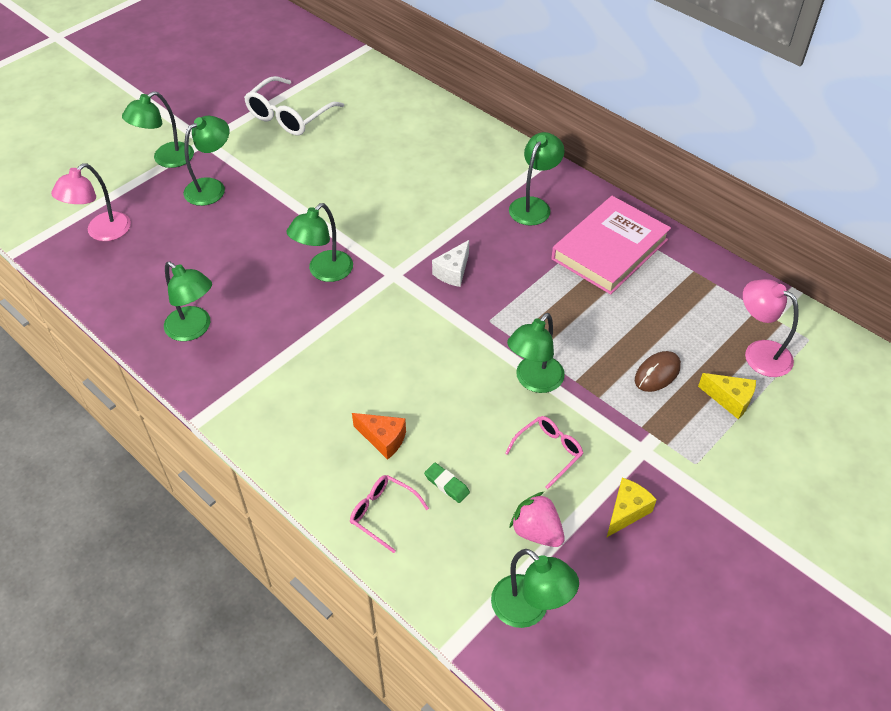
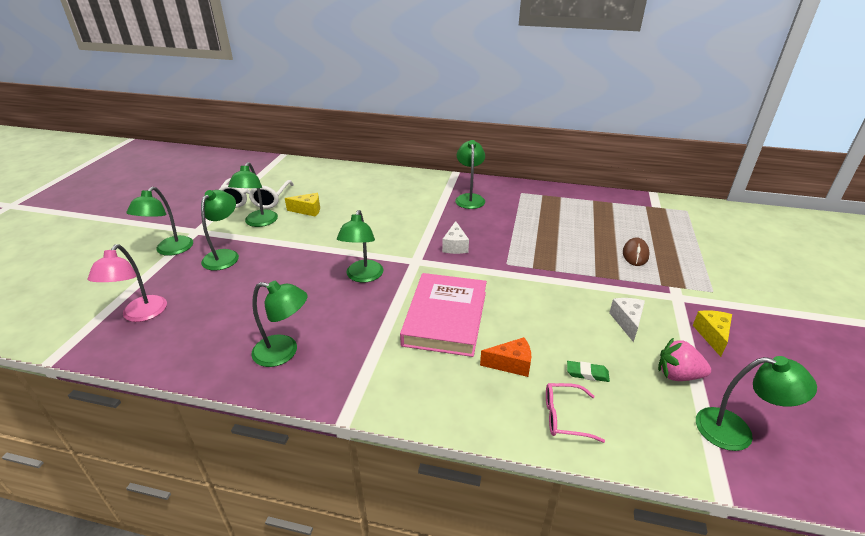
camera: 30 degrees left, 15 degrees down
pink glasses [505,416,583,489] -> white cheese [609,298,645,342]
green lamp [507,313,565,393] -> green lamp moved to [228,162,278,227]
pink book [552,196,671,295] -> pink book moved to [400,273,487,357]
yellow cheese [698,373,756,419] -> yellow cheese moved to [285,193,320,217]
pink lamp [743,279,799,377] -> none

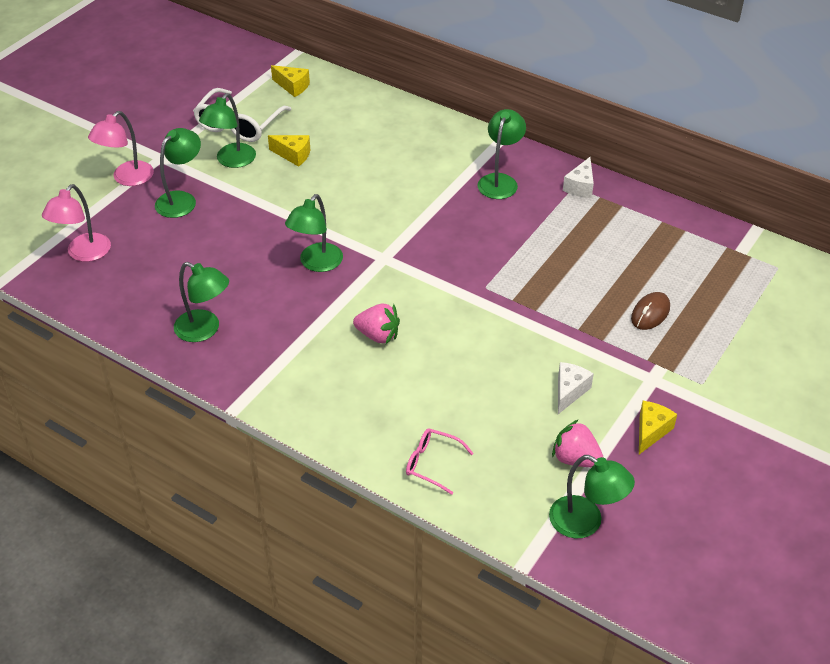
camera: 20 degrees right, 10 degrees up
green lamp [126,187,193,256] -> pink lamp [88,111,154,186]
pink book [400,273,487,357] -> pink strawberry [353,304,400,344]
white cheese [442,221,469,254] -> white cheese moved to [563,157,594,198]
orange cheese [480,337,531,377] -> none
green eraser [567,361,610,382] -> none
none -> yellow cheese [271,65,310,97]

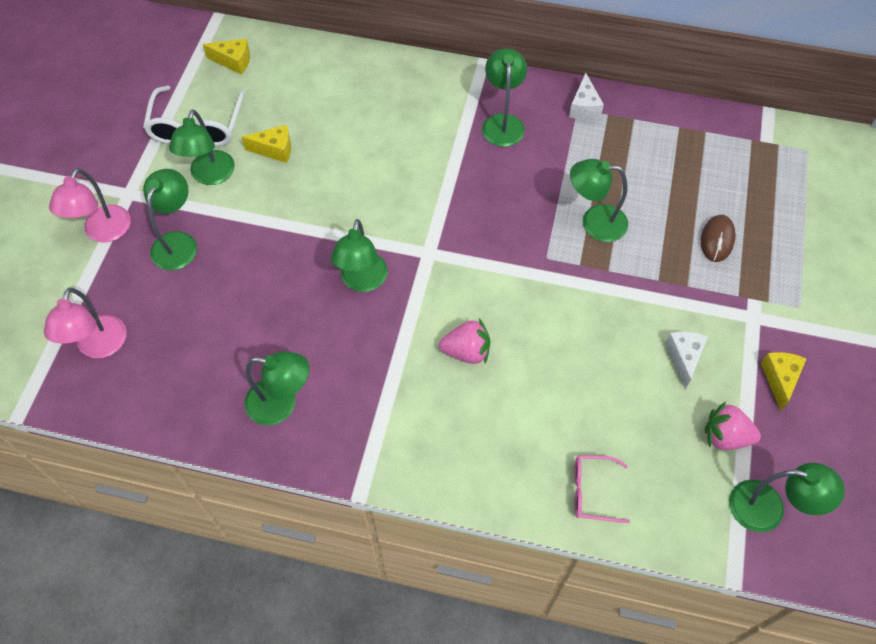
camera: 20 degrees left, 15 degrees up
none -> green lamp [570,159,628,242]

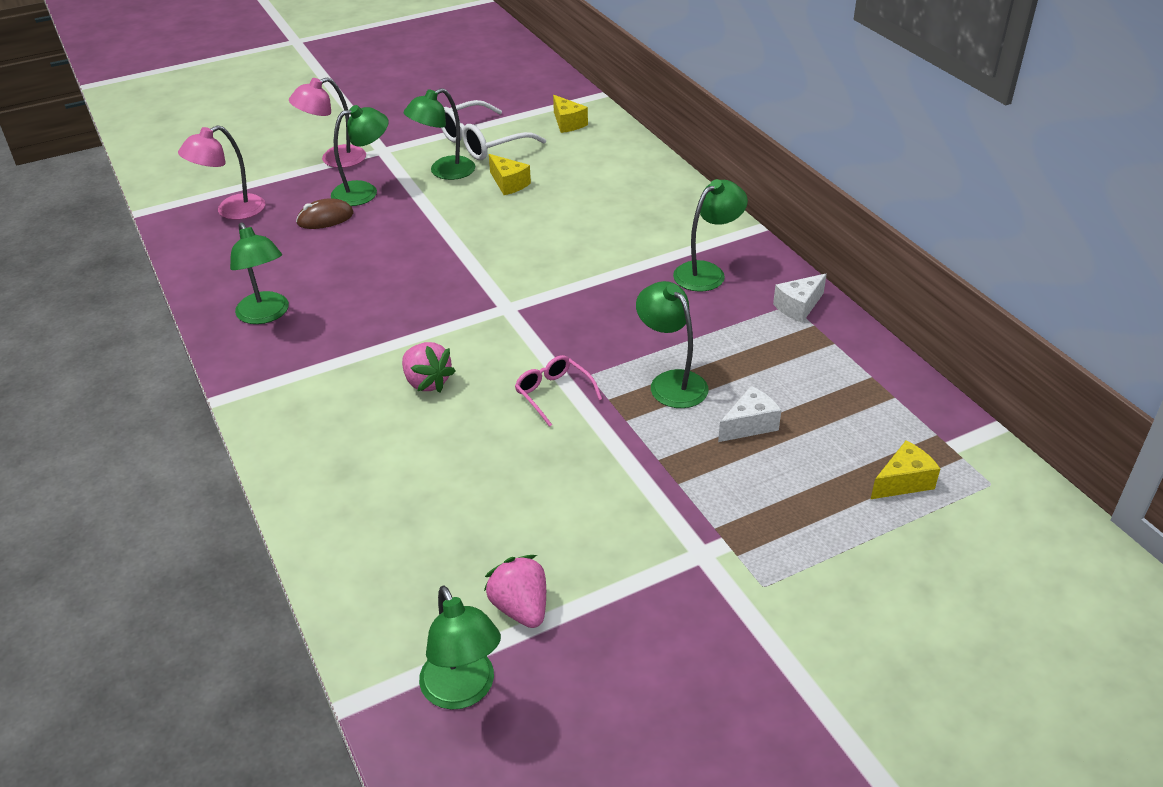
camera: 50 degrees right, 20 degrees down
green lamp [331,219,388,292] -> none
pink glasses [574,455,630,523] -> pink glasses moved to [515,355,602,427]
white cheese [665,331,708,389] -> white cheese moved to [718,386,782,442]
brown mouse [701,215,736,262] -> brown mouse moved to [296,198,354,229]
yellow cheese [761,352,807,411] -> yellow cheese moved to [871,441,940,499]

